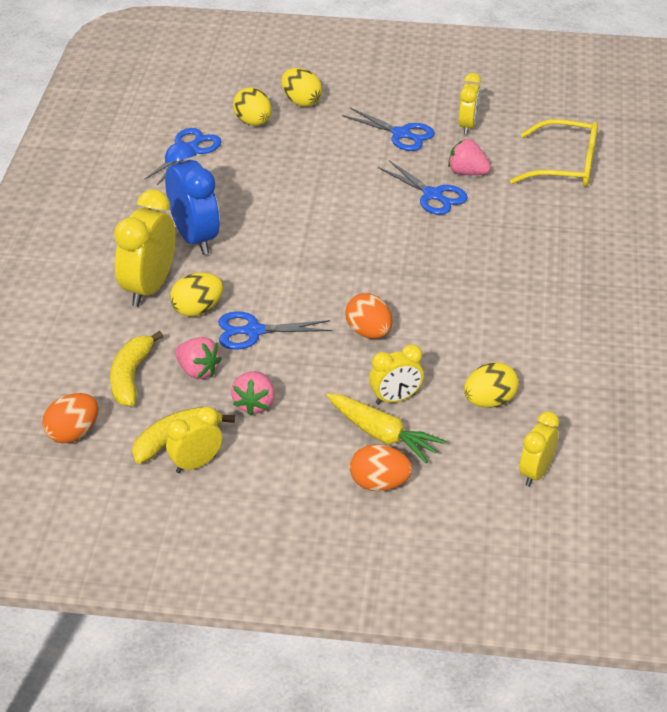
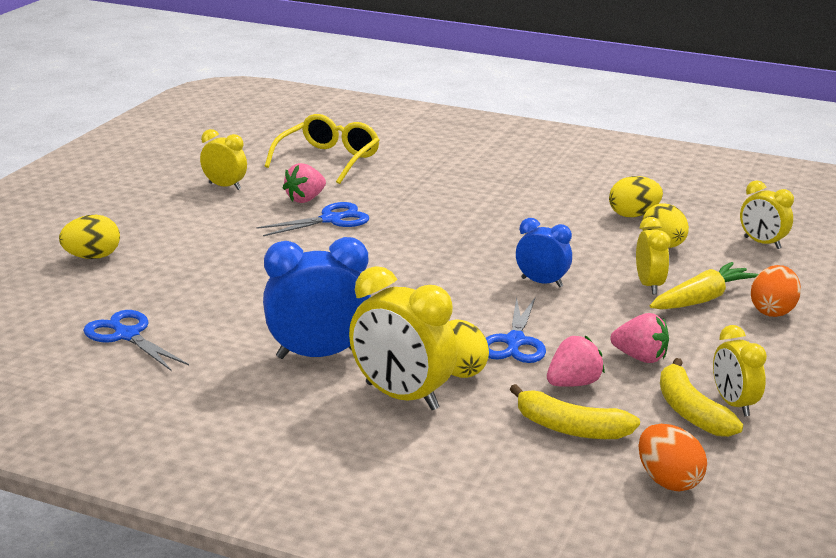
camera: 75 degrees left, 15 degrees down
yellow egg [233,87,272,126] -> yellow egg moved to [609,176,663,217]
blue scissors [342,108,435,151] -> none
orange egg [345,293,392,339] -> blue clock [516,218,572,288]

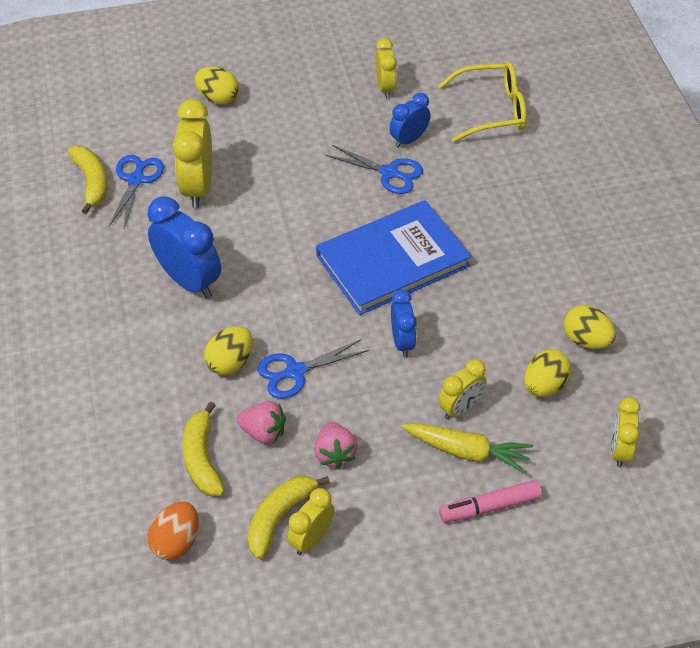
camera: 55 degrees right, 25 degrees up
pink strawberry [283,163,326,203] -> blue clock [389,93,430,148]
yellow clock [349,266,457,410] -> yellow clock moved to [173,99,212,208]
orange egg [751,265,801,317] -> pink marker [439,480,542,523]
none -> yellow banana [68,146,107,214]
none -> blue book [316,200,471,315]

